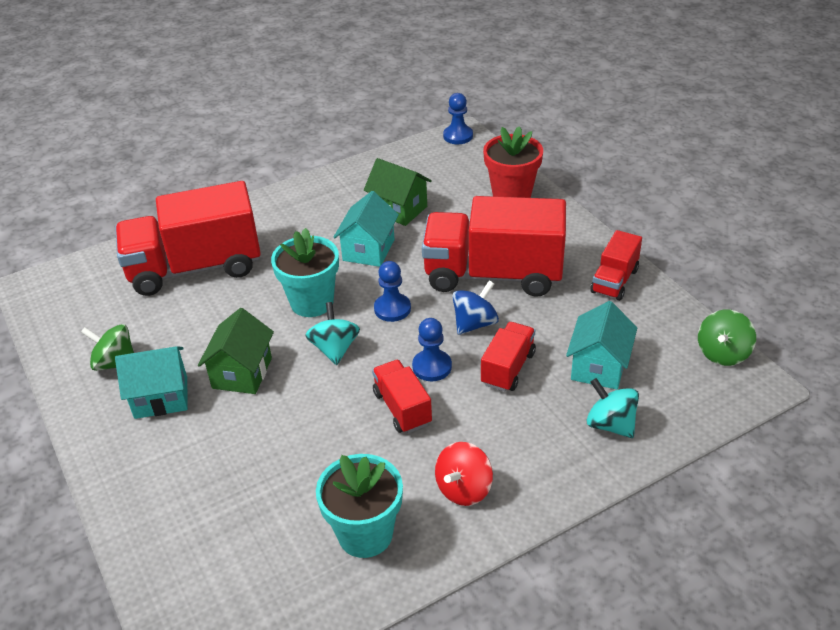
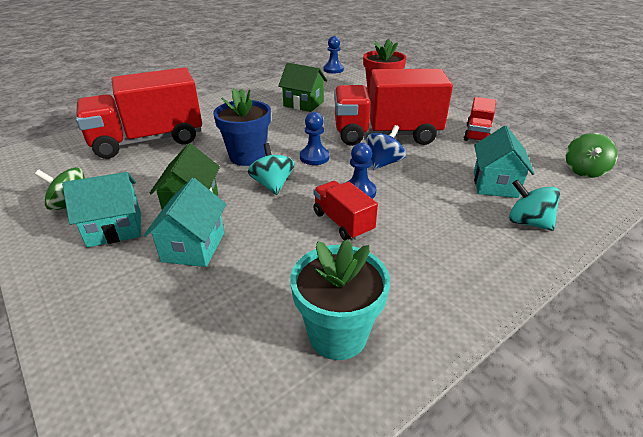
camera: 10 degrees left, 5 degrees down
turquoise flower pot [271,228,339,317] -> blue flower pot [213,88,271,166]
turquoise house [333,191,399,267] -> turquoise house moved to [144,178,227,267]
red spinning top [435,442,493,506] -> none
red truck [481,322,536,392] -> none

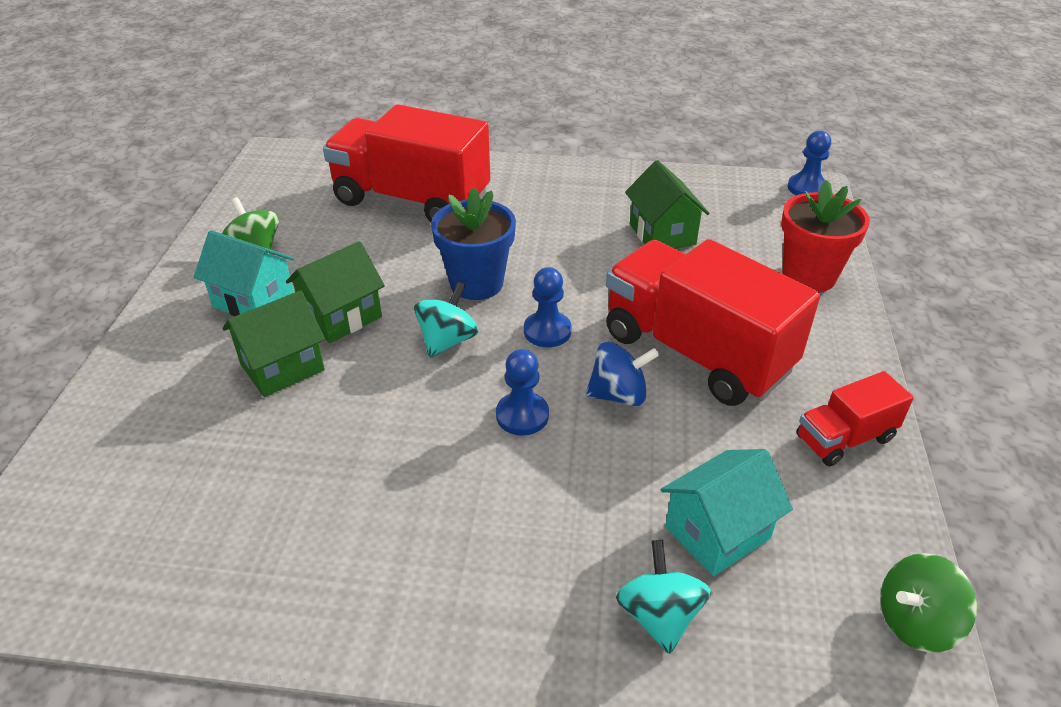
camera: 45 degrees right, 5 degrees up
turquoise house [144,178,227,267] -> green house [223,290,325,397]
turquoise flower pot [290,239,390,360] -> none
red truck [313,181,378,241] -> none

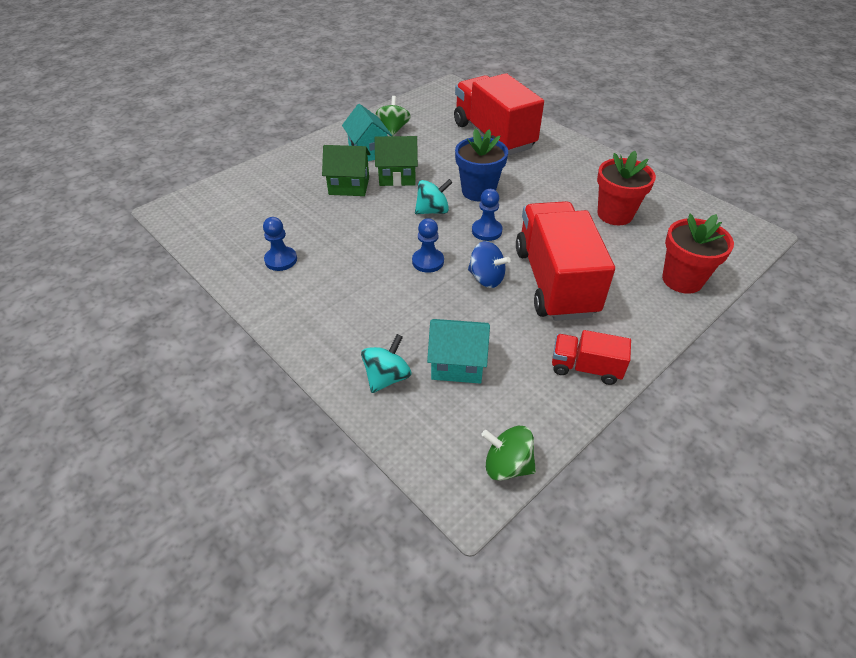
camera: 40 degrees right, 5 degrees up
green house [625,160,709,249] -> red flower pot [597,151,656,225]
blue pawn [787,130,831,195] -> blue pawn moved to [263,217,297,271]

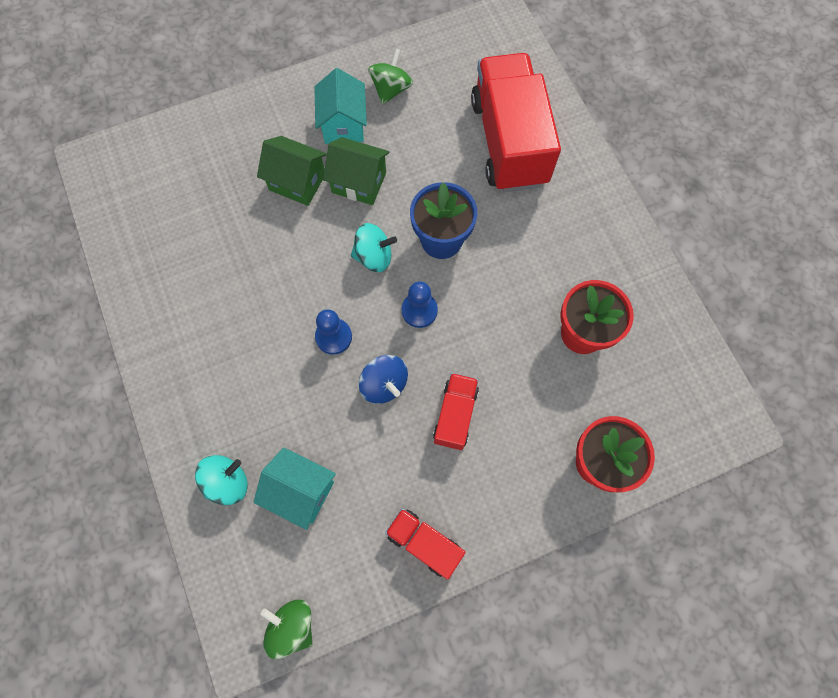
camera: 20 degrees right, 25 degrees up
blue pawn [263,217,297,271] -> none
red truck [516,201,615,321] -> red truck [433,373,479,450], size x0.48

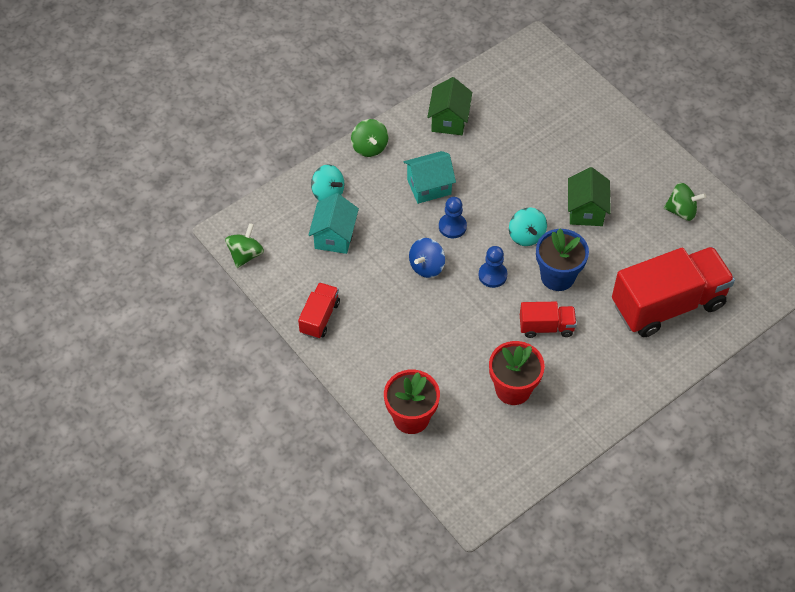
camera: 75 degrees right, 15 degrees down
green house [257,136,327,206] -> green house moved to [427,77,472,135]
turquoise house [314,68,367,144] -> turquoise house moved to [404,151,456,204]
red truck [433,373,479,450] -> red truck moved to [520,302,577,338]
none -> green spinning top [351,119,388,157]

